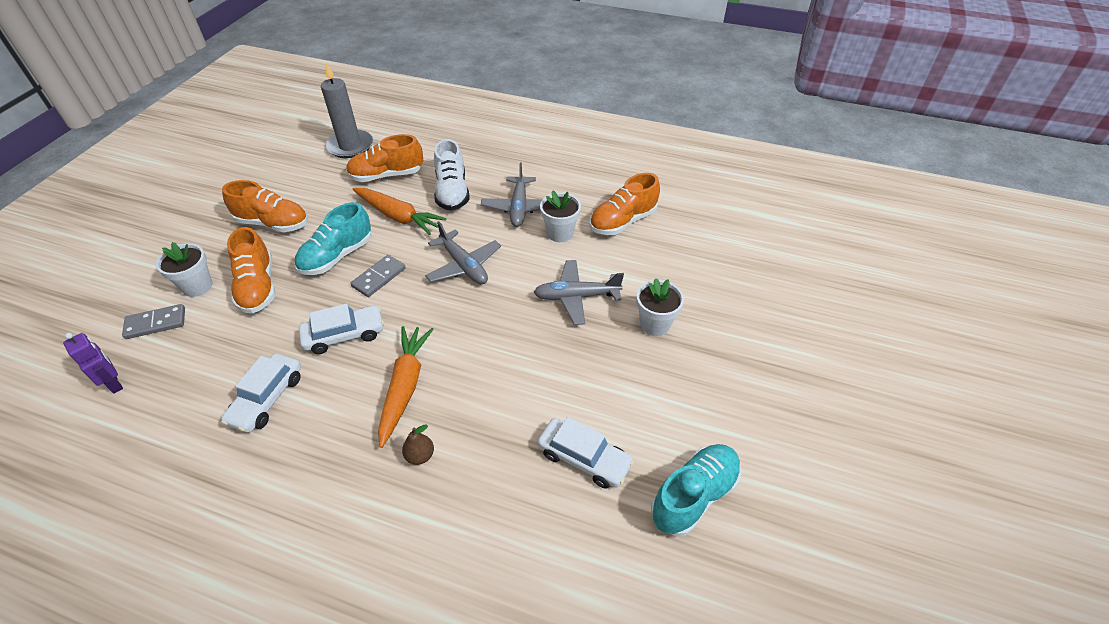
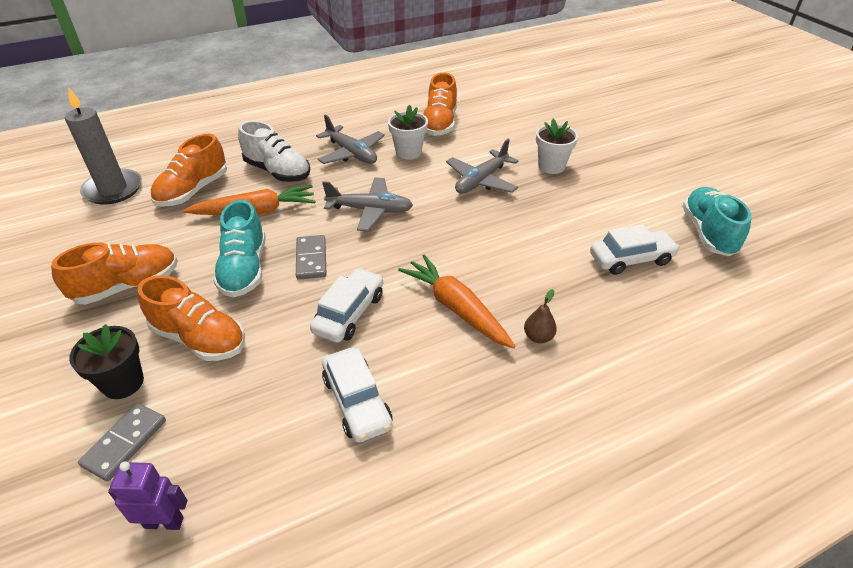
camera: 45 degrees left, 5 degrees down
white flower pot [156,242,213,297] -> black flower pot [69,324,144,399]

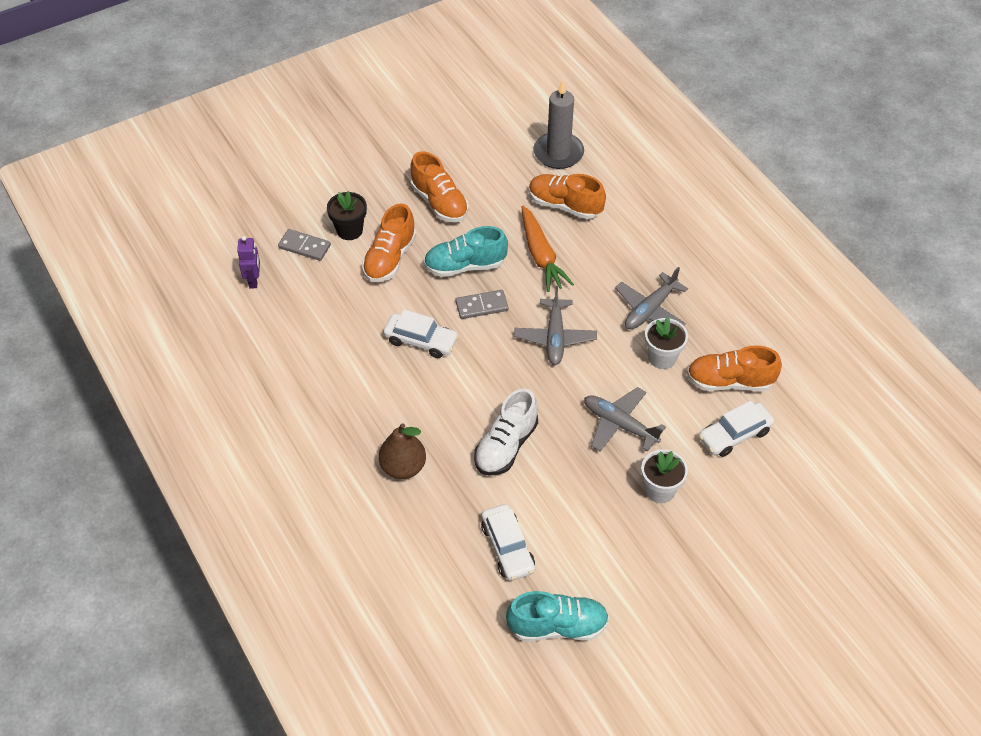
camera: 85 degrees right, 10 degrees up
white shoe [238,120,310,182] -> white shoe moved to [474,388,538,475]
white car [322,347,393,443] -> white car moved to [698,401,774,457]
orange carrot [398,254,516,349] -> none
brown pear [524,289,557,343] -> brown pear [379,423,426,479], size x1.82

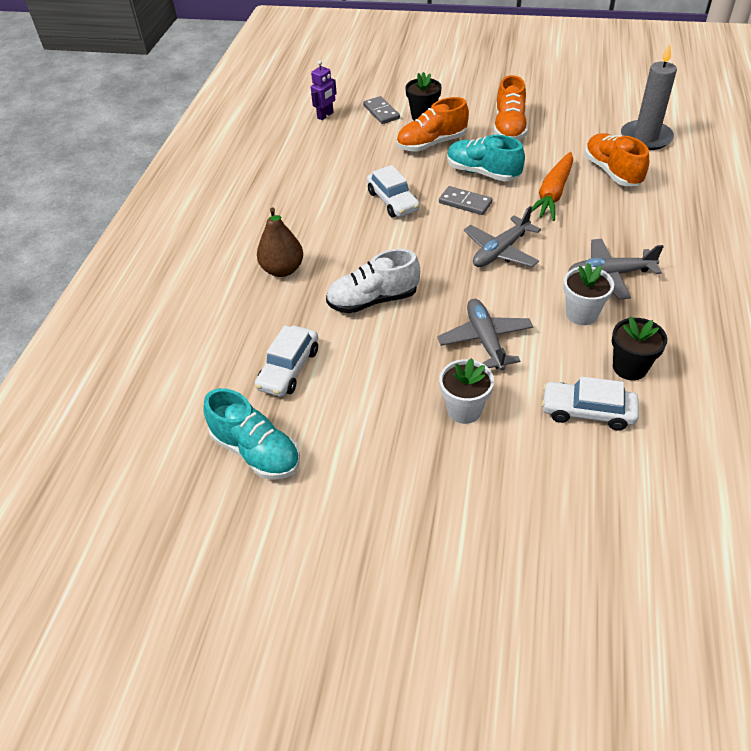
camera: 45 degrees right, 5 degrees down
orange shoe [687,345,782,391] -> black flower pot [612,317,667,380]

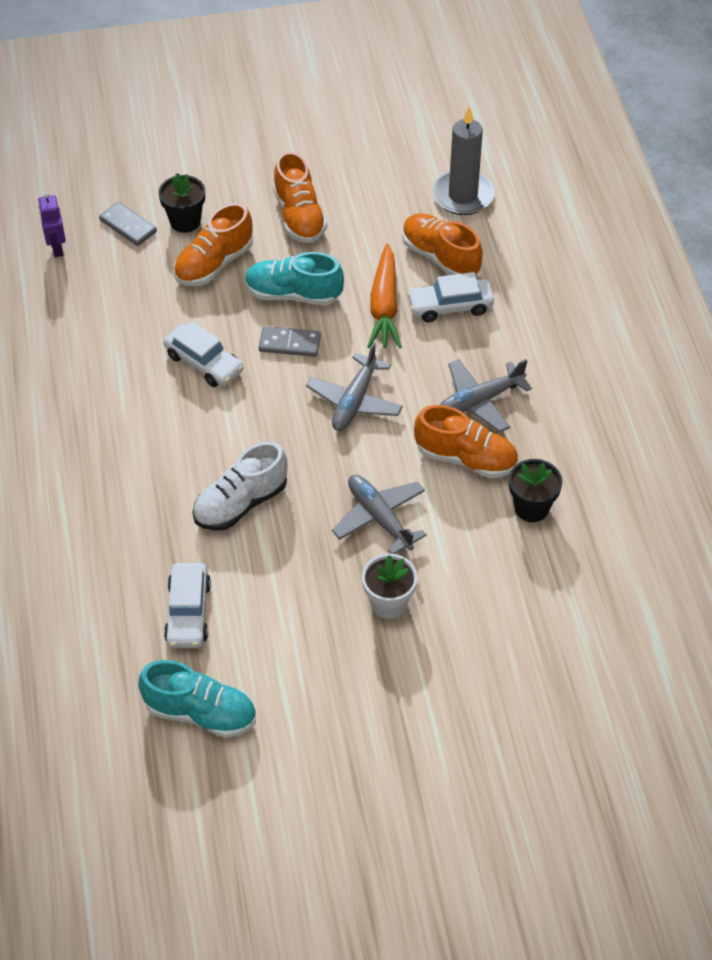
camera: 25 degrees left, 5 degrees up
brown pear [257,207,303,277] -> none
purple robot [311,60,337,120] -> purple robot turned 150 degrees clockwise [38,192,66,257]
white car [542,376,639,430] -> white car moved to [407,272,494,322]
white flower pot [563,263,614,325] -> orange shoe [414,405,518,478]

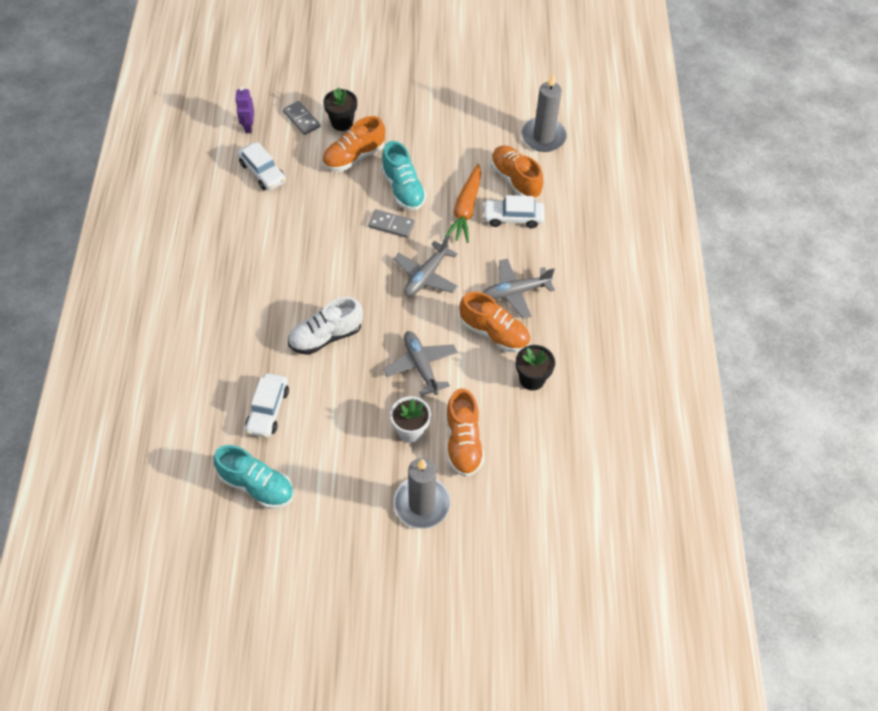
camera: 10 degrees right, 5 degrees up
white car [163,321,244,387] -> white car moved to [237,142,286,191]
turquoise shoe [245,252,344,305] -> turquoise shoe turned 135 degrees counterclockwise [381,141,427,211]
orange shoe [273,151,327,243] -> orange shoe moved to [446,388,484,477]
none -> grey candle [394,458,450,529]

